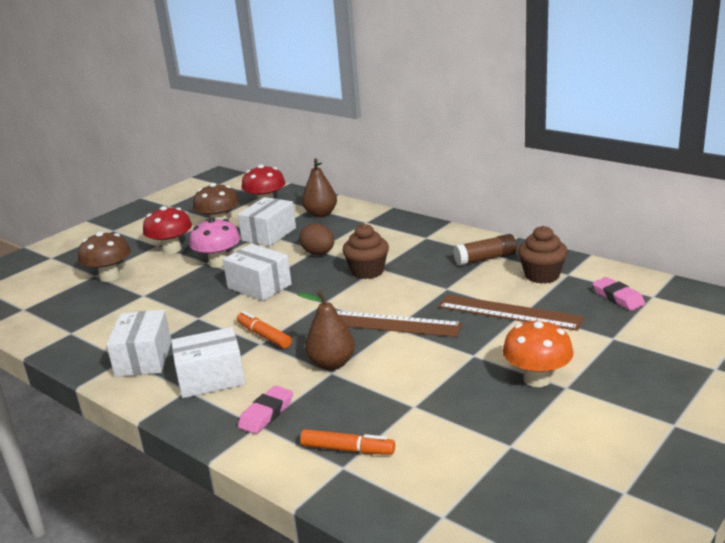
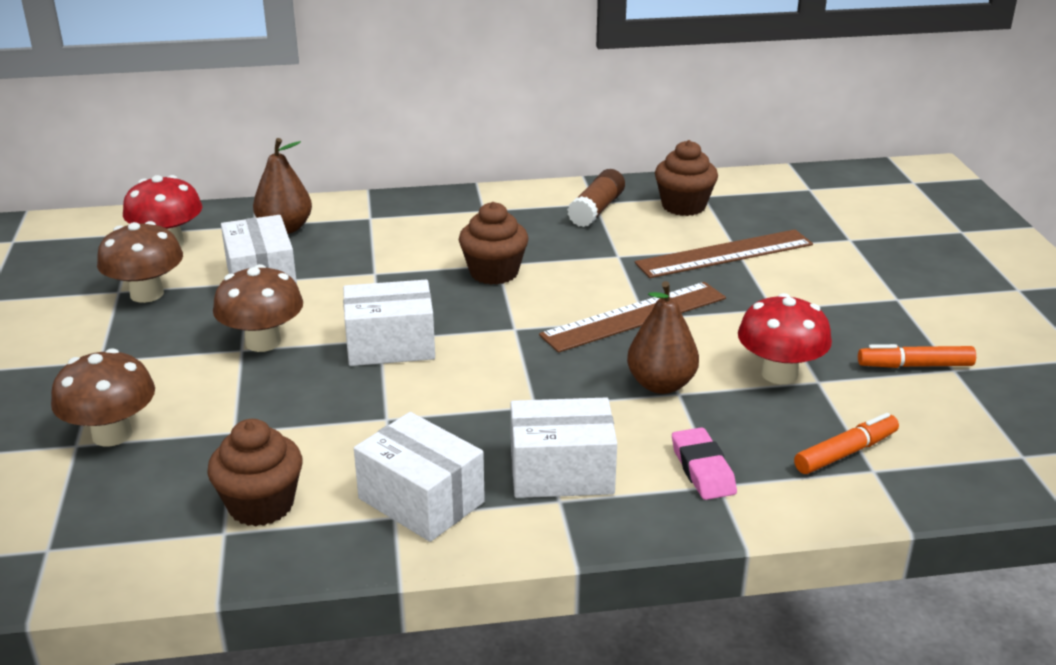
camera: 50 degrees left, 5 degrees up
red mushroom [143,206,192,254] -> red mushroom moved to [738,293,832,384]
white box [171,327,245,398] -> white box turned 60 degrees clockwise [511,397,617,498]
pink mushroom [189,218,241,268] -> brown mushroom [213,264,303,352]
orange marker [237,311,292,348] -> orange marker moved to [858,344,976,368]
brown egg [299,223,334,255] -> none
orange mushroom [502,319,574,387] -> none
pink eraser [592,277,646,311] -> none
none -> brown cupcake [207,419,302,526]

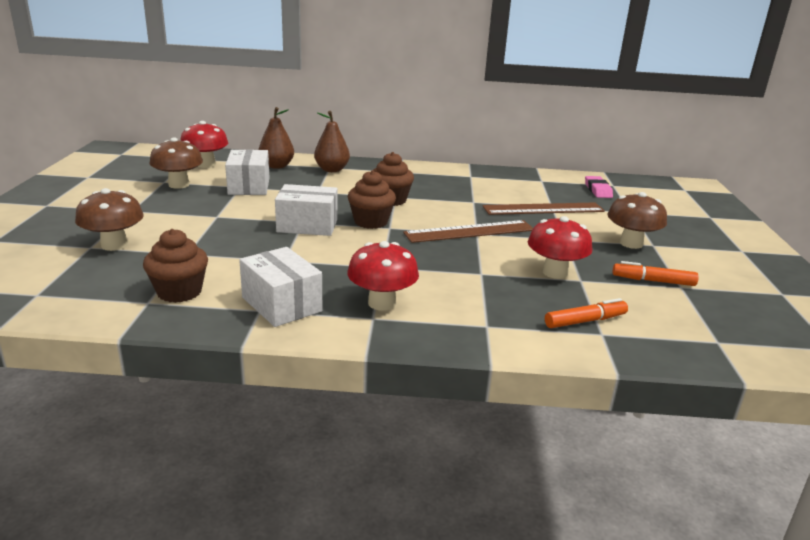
camera: 10 degrees right, 5 degrees down
brown mushroom [213,264,303,352] -> brown mushroom moved to [607,192,667,249]
white box [511,397,617,498] -> red mushroom [347,241,419,311]
brown glue stick [567,169,625,227] -> none
brown pear [627,281,699,394] -> brown pear moved to [314,111,350,172]
brown cupcake [655,140,718,216] -> brown cupcake moved to [348,170,396,229]
pink eraser [672,427,737,500] -> pink eraser moved to [585,176,613,198]

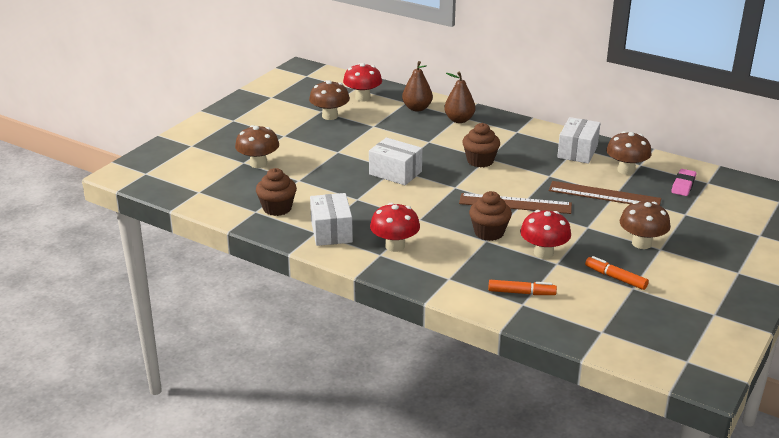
camera: 30 degrees right, 5 degrees up
white box [225,149,270,195] -> white box moved to [557,117,601,164]
brown cupcake [348,170,396,229] -> brown cupcake moved to [469,191,512,241]
none -> brown mushroom [606,131,652,175]

